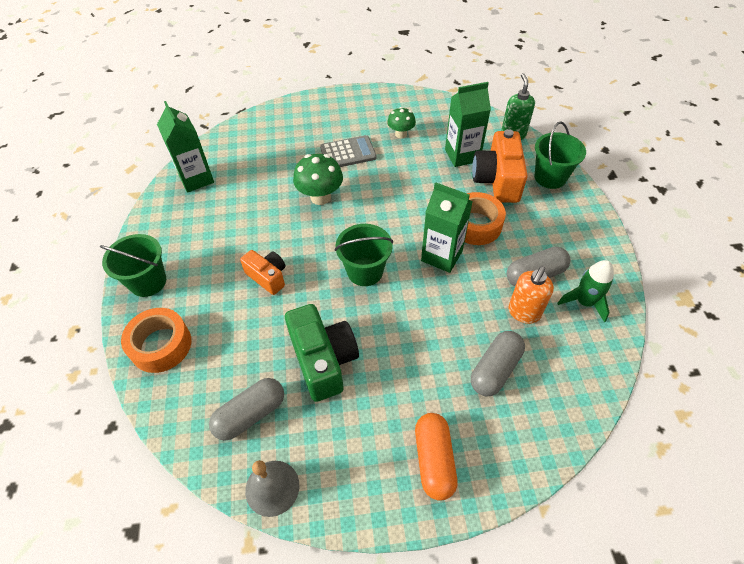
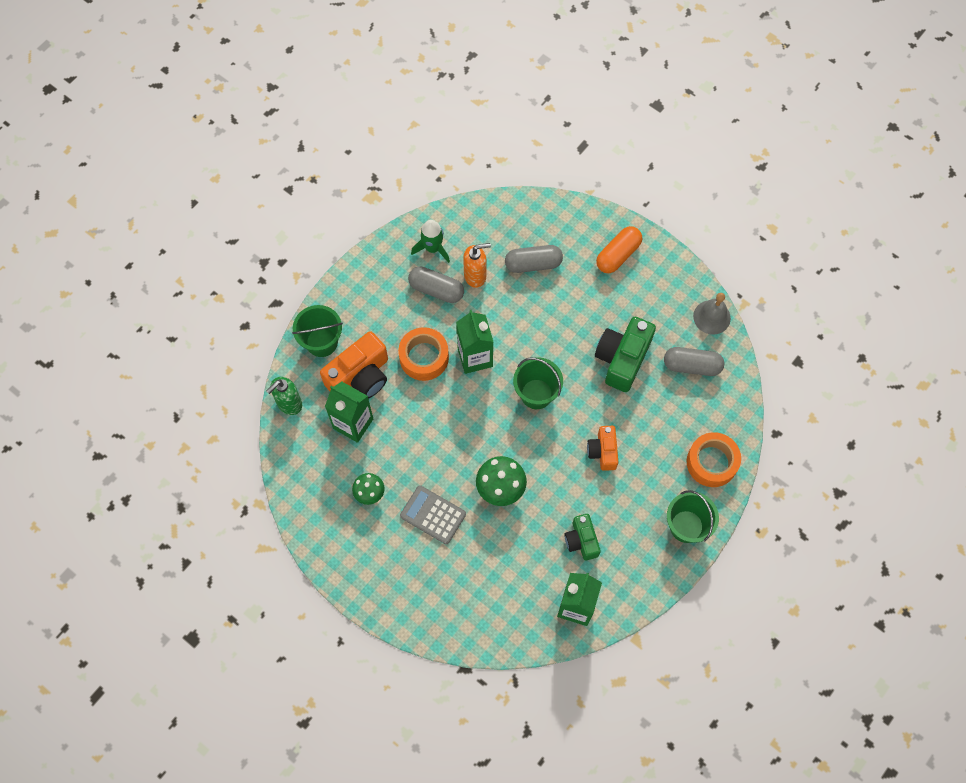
camera: 135 degrees left, 15 degrees up
none -> green camera [564,514,601,561]

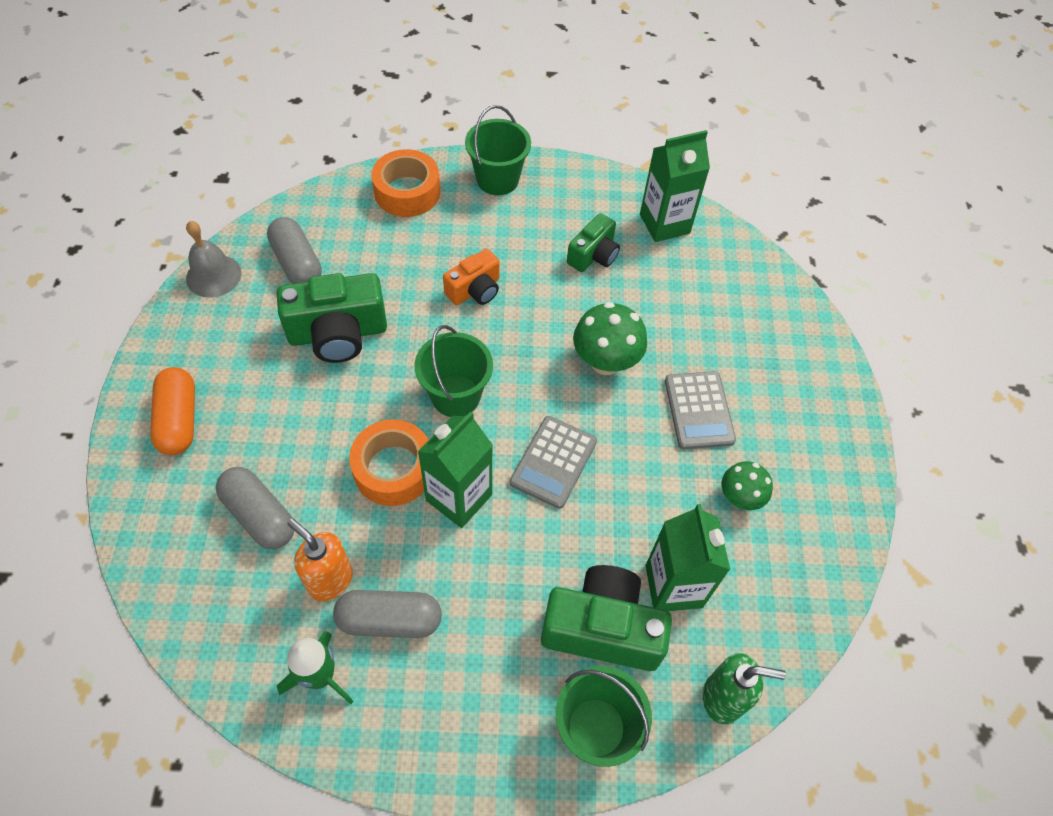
camera: 130 degrees left, 10 degrees down
orange camera [320,331,388,399] -> green camera [541,565,672,671]
orange tape [398,327,449,381] -> orange tape moved to [349,419,428,506]
grey capsule [408,266,464,303] -> grey capsule turned 75 degrees counterclockwise [333,590,442,638]
orange capsule [596,226,642,273] -> orange capsule turned 75 degrees clockwise [150,367,195,455]
none -> grey calculator [510,416,597,509]

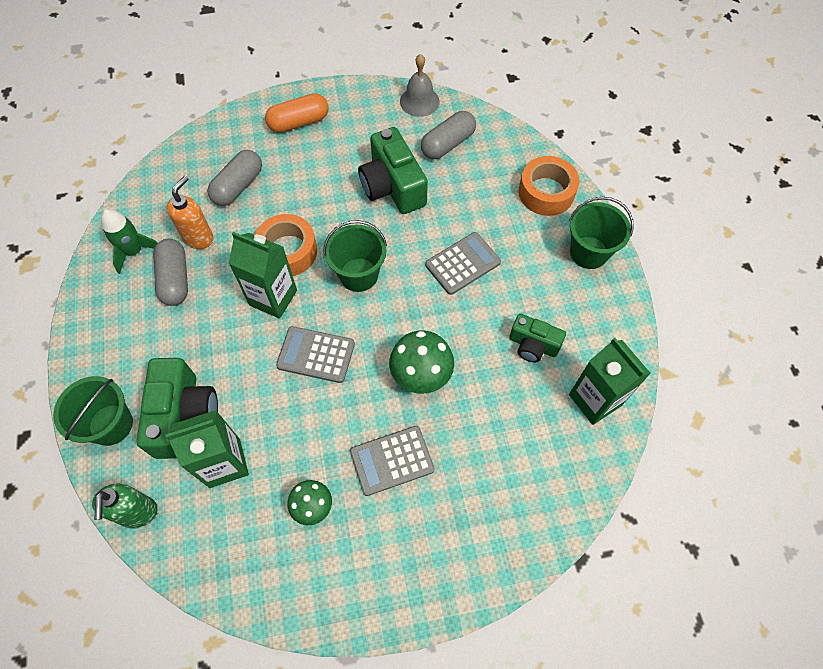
camera: 80 degrees right, 5 degrees up
orange camera [443,249,500,305] -> grey calculator [425,232,501,295]

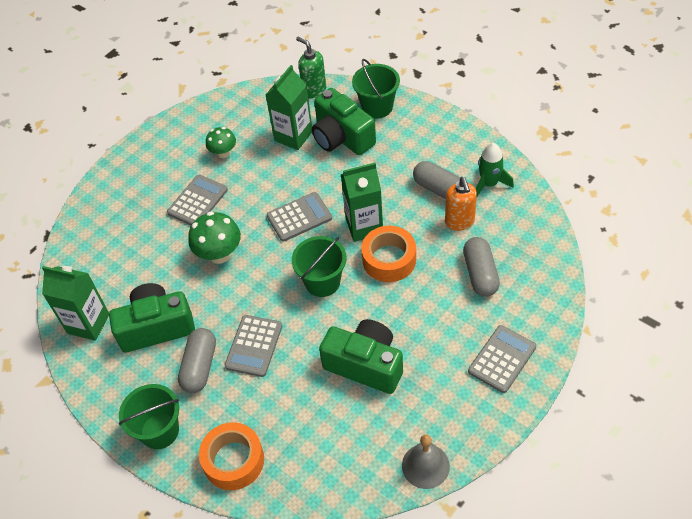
camera: 145 degrees right, 10 degrees down
orange capsule [265,93,329,133] -> grey calculator [468,325,536,393]
grey capsule [421,111,476,159] -> grey capsule moved to [178,328,216,393]
green camera [509,314,566,363] -> green camera [109,283,195,352], size x1.68

